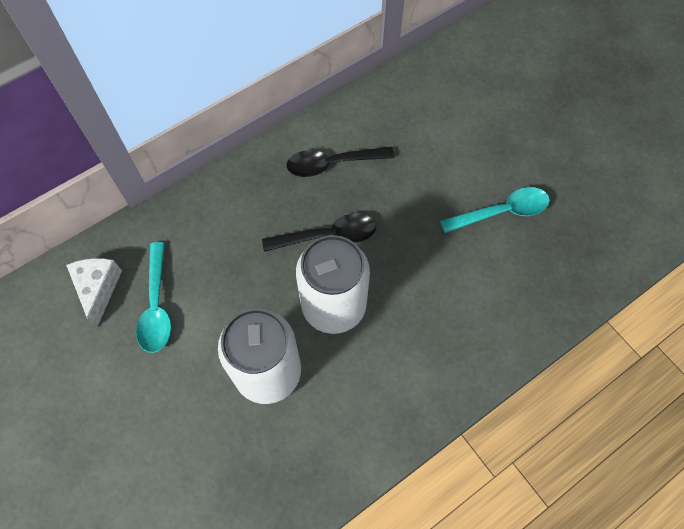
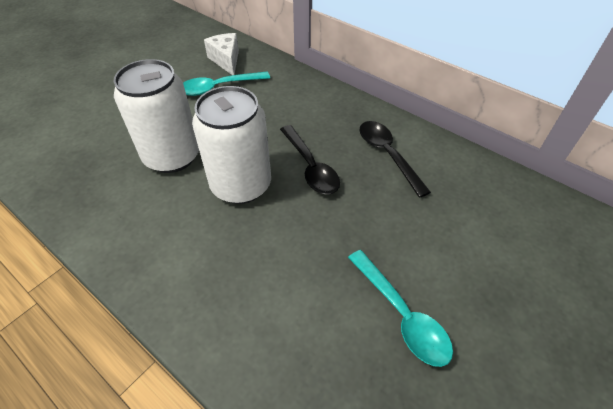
camera: 75 degrees right, 15 degrees down
white cheese [66,258,122,327] -> white cheese turned 90 degrees counterclockwise [204,33,239,75]

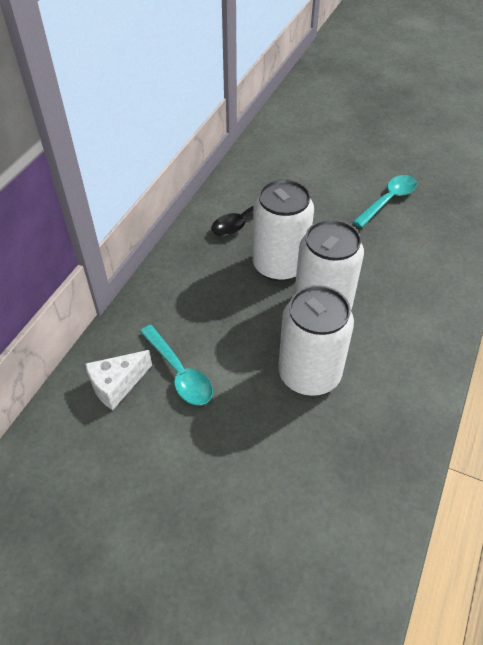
camera: 105 degrees left, 0 degrees up
black spoon [280,125,340,195] -> white can [252,179,314,281]

